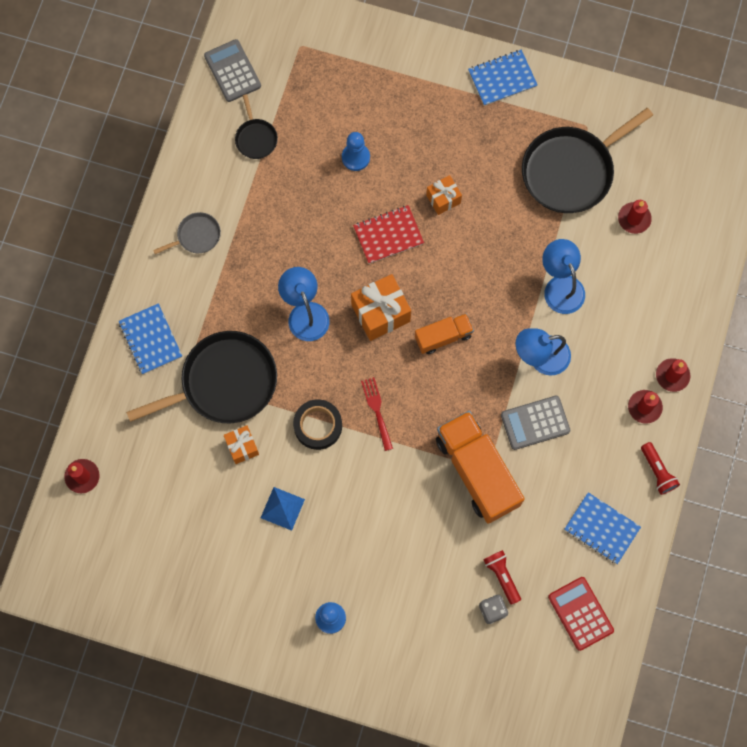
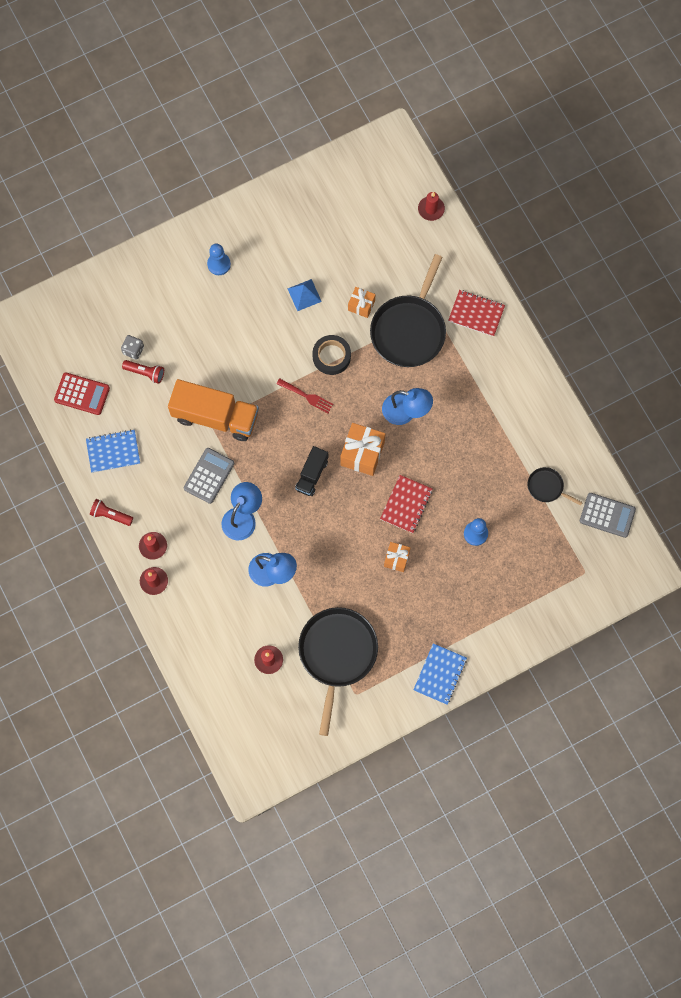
camera: 135 degrees right, 0 degrees up
blue notebook [119,303,182,374] -> red notebook [448,290,505,337]
grey pan [153,212,221,254] -> none
orange truck [415,313,474,354] -> black truck [295,446,328,496]

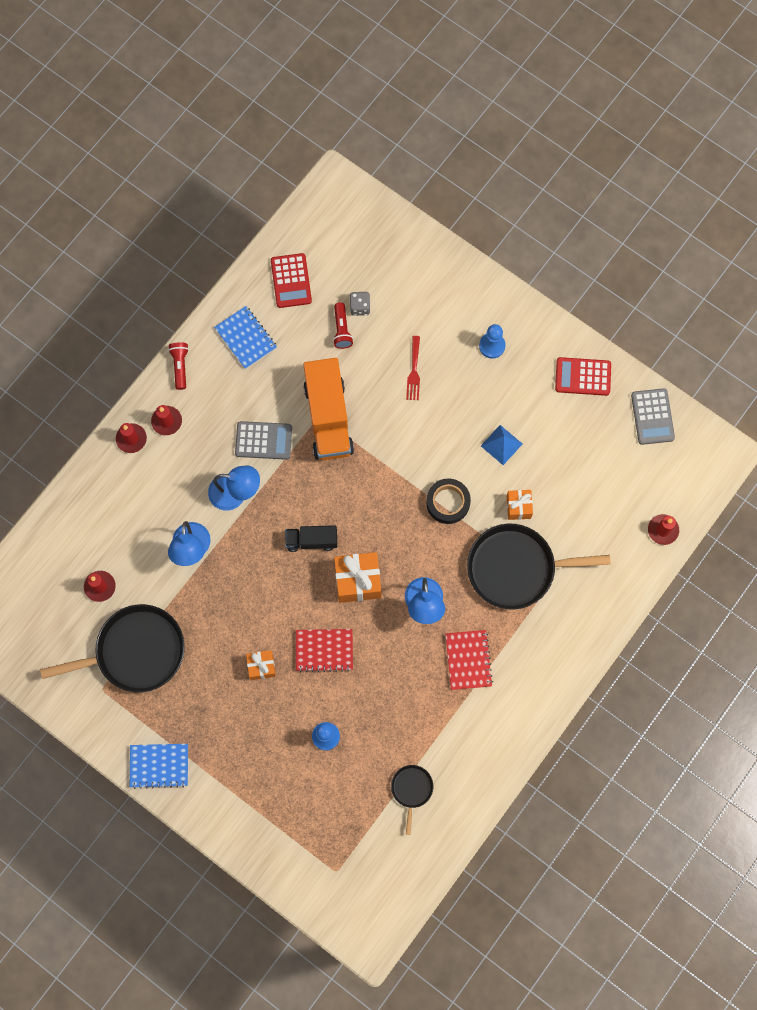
camera: 65 degrees right, 0 degrees up
red fork [276,378,333,413] -> red fork moved to [406,336,420,400]
red notebook [448,290,505,337] -> red notebook moved to [445,630,493,690]
grey calculator [580,493,636,538] -> grey calculator moved to [631,388,675,445]
none -> red calculator [555,357,611,396]

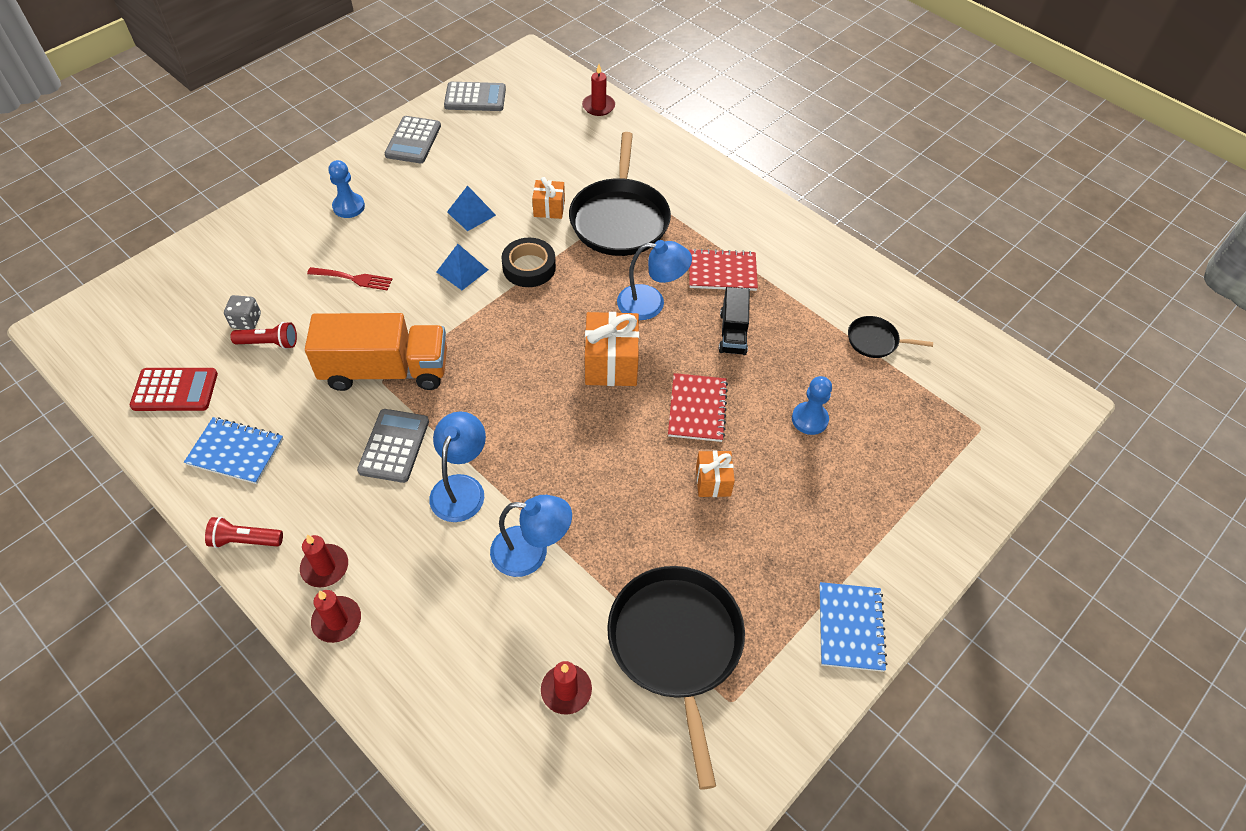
camera: 85 degrees left, 20 degrees down
blue notebook [214,306,277,369] -> blue notebook turned 45 degrees clockwise [184,417,283,484]
black truck [285,525,337,552] -> black truck moved to [719,287,750,355]
red calculator [555,357,611,396] -> grey calculator [385,116,441,163]
none -> blue pyramid [437,244,488,290]

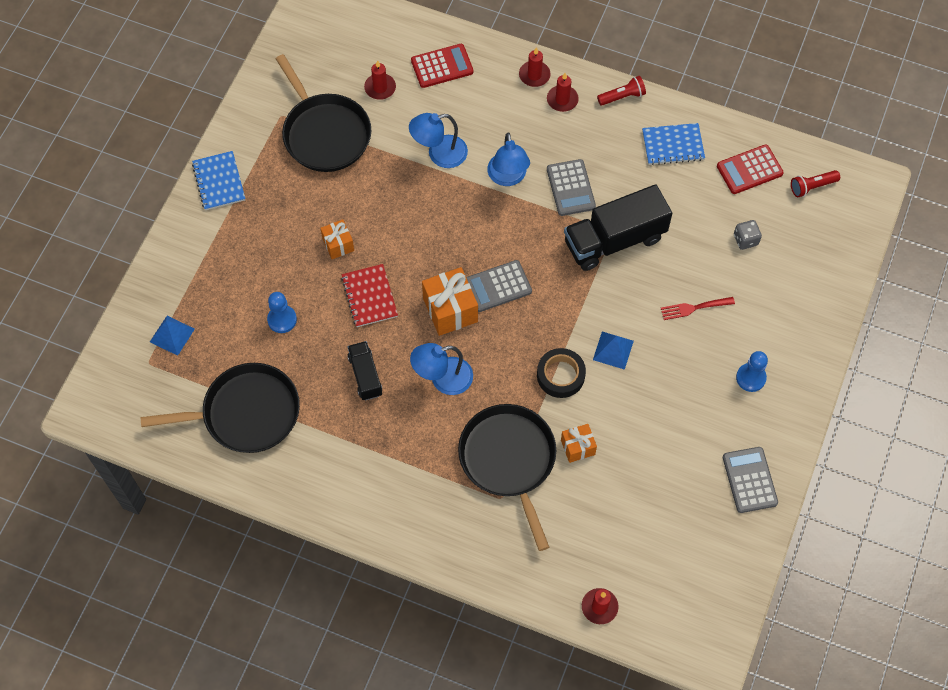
camera: 160 degrees right, 10 degrees up
red flashlight [231,322,297,349] -> red flashlight moved to [791,170,840,197]
orange truck [305,313,447,391] -> black truck [564,184,672,271]
grey calculator [444,82,506,111] -> grey calculator moved to [466,260,532,312]
blue pyramid [447,186,496,231] -> blue pyramid moved to [150,316,195,356]
red notebook [689,248,758,291] -> none
black pan [848,316,933,358] -> black pan [141,363,300,453], size x2.14
none -> red calculator [411,44,473,88]

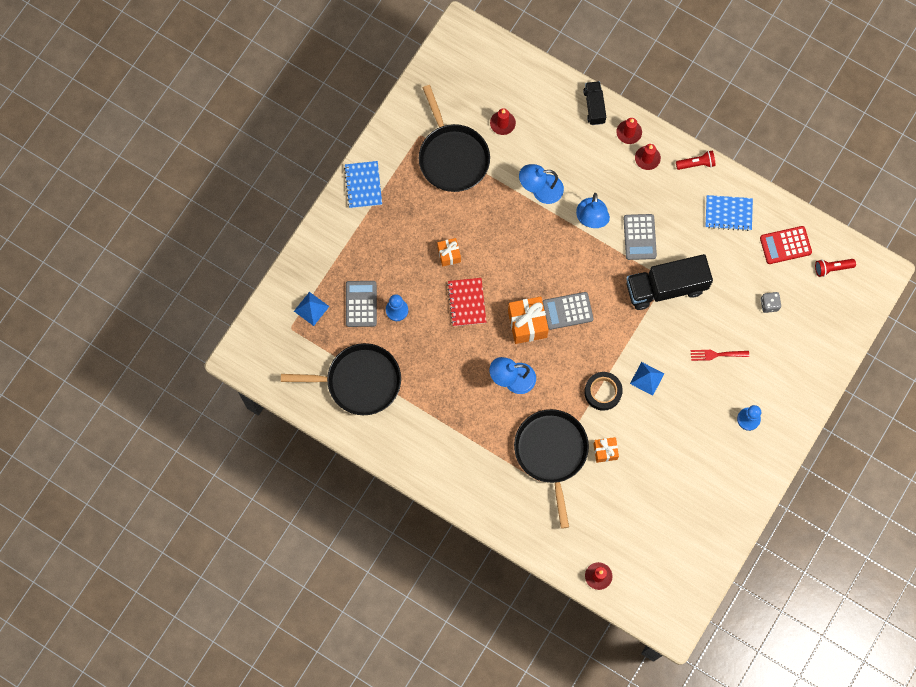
camera: 10 degrees right, 10 degrees up
black truck [347,341,382,400] -> black truck moved to [583,81,606,125]
red calculator [411,44,473,88] -> none
grey calculator [723,447,778,513] -> grey calculator moved to [346,281,377,327]

